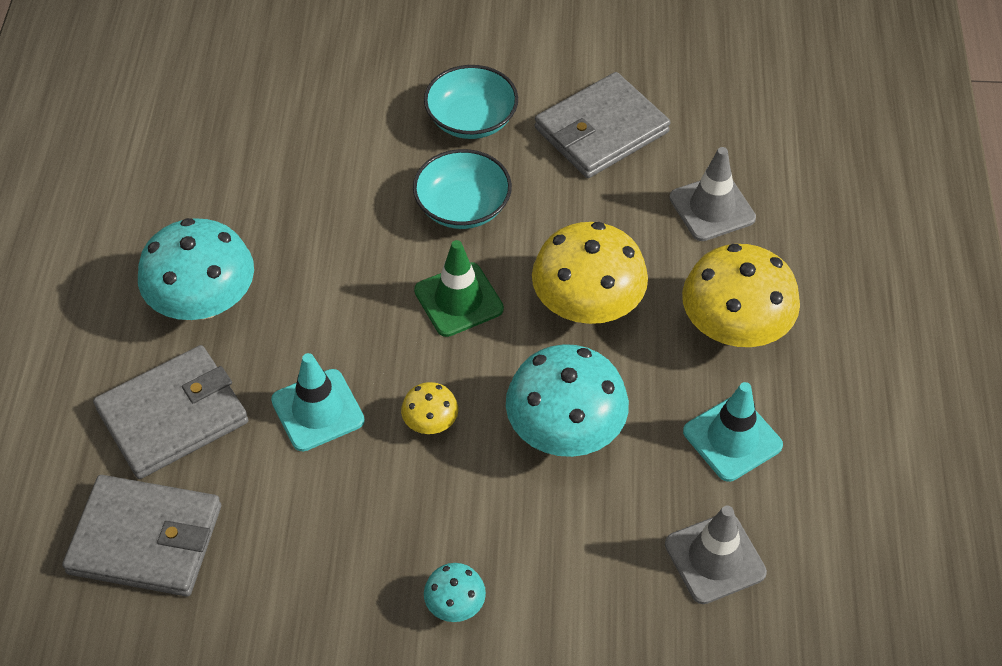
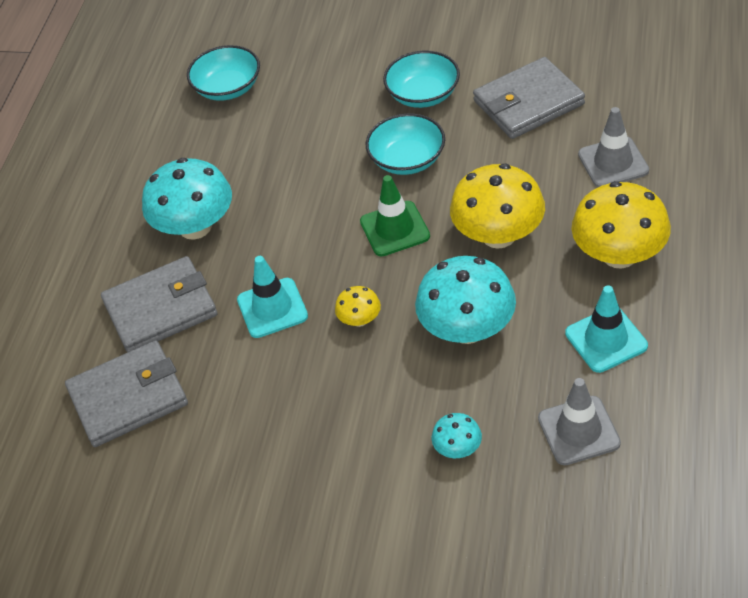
camera: 15 degrees right, 5 degrees down
grey wallet [62,475,221,597] -> grey wallet turned 45 degrees counterclockwise [65,340,188,447]
turquoise mushroom [424,563,486,622] -> turquoise mushroom moved to [432,413,482,458]
none -> turquoise bowl [187,45,260,101]

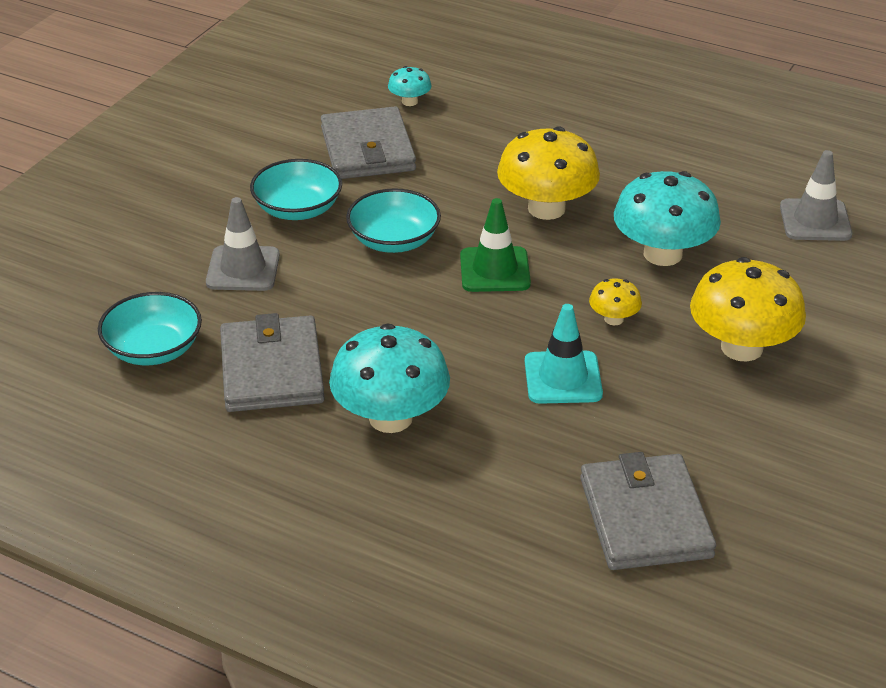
camera: 80 degrees left, 10 degrees down
grey wallet [101,256,217,353] -> grey wallet moved to [220,313,325,412]
turquoise mushroom [432,413,482,458] -> turquoise mushroom moved to [388,66,432,106]
turquoise traffic cone [565,285,648,373] -> none
yellow mushroom [572,181,671,269] -> yellow mushroom moved to [690,257,806,362]
grey traffic cone [578,107,649,187] -> grey traffic cone moved to [206,197,280,291]

